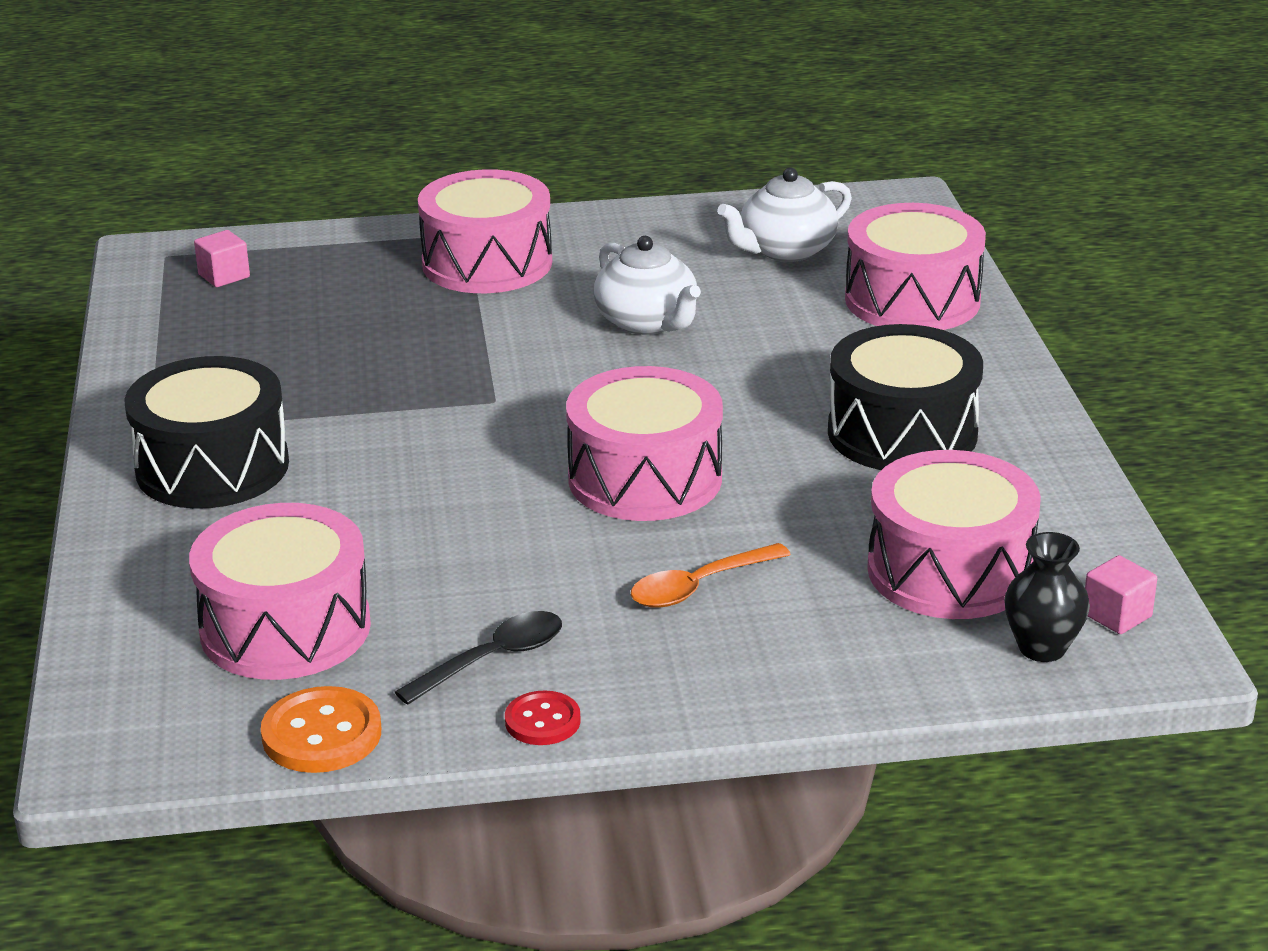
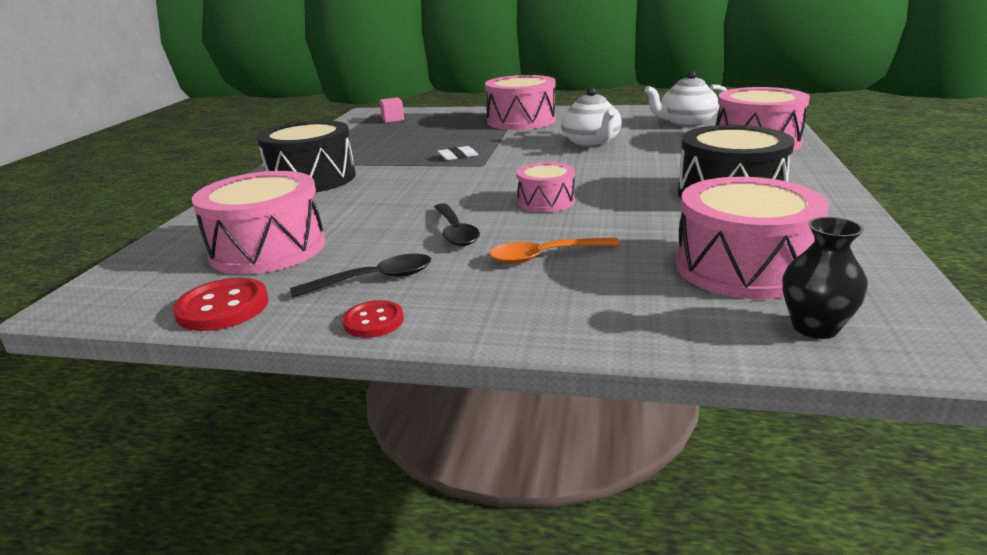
camera: 20 degrees right, 5 degrees down
orange button [261,686,381,773] -> red button [173,278,269,331]
pink drum [566,366,723,521] -> pink drum [516,162,575,212], size x0.57
pink cube [1085,555,1157,634] -> none
none -> black spoon [435,203,480,246]
none -> white eraser [437,146,479,160]

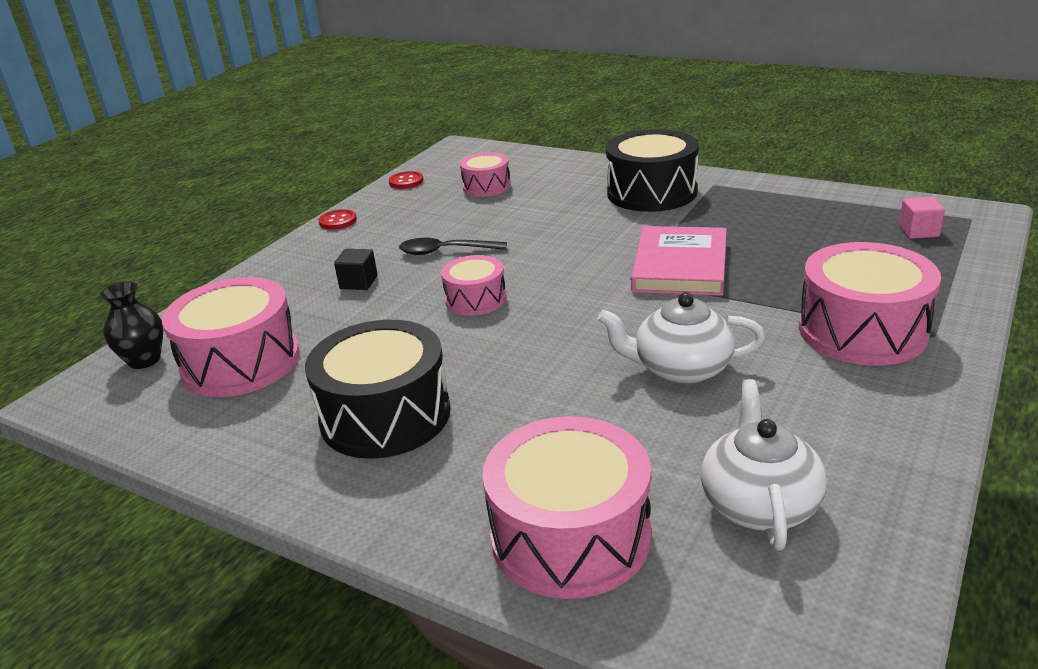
camera: 110 degrees right, 5 degrees up
red button [173,278,269,331] -> red button [389,171,423,189], size x0.64
pink drum [192,171,325,274] -> pink drum [460,152,511,197], size x0.57
black spoon [290,254,431,297] -> none
white eraser [437,146,479,160] -> pink book [631,226,727,296]
orange spoon [489,237,621,264] -> black cube [334,249,378,290]

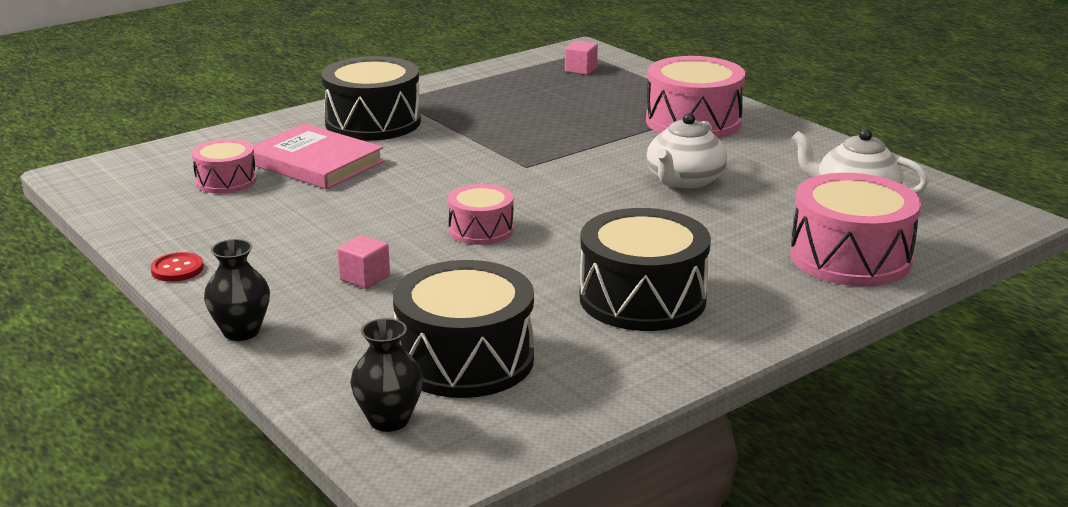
camera: 70 degrees left, 5 degrees down
pink drum [162,277,300,397] -> black drum [393,260,534,398]
black cube [334,249,378,290] -> pink cube [337,235,390,289]
red button [389,171,423,189] -> none
black spoon [399,238,507,255] -> none
pink book [631,226,727,296] -> pink book moved to [253,124,384,189]
none -> black vase [204,239,270,341]

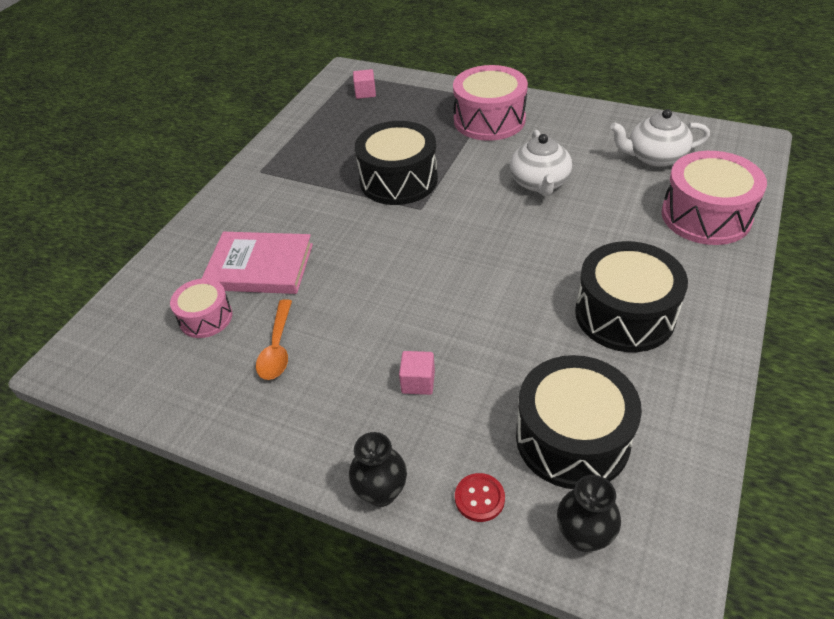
camera: 25 degrees left, 20 degrees up
red button [150,252,204,282] -> red button moved to [455,473,505,522]
black drum [321,56,421,141] -> black drum moved to [355,121,438,205]
pink drum [448,184,514,245] -> none
none -> orange spoon [256,299,292,380]

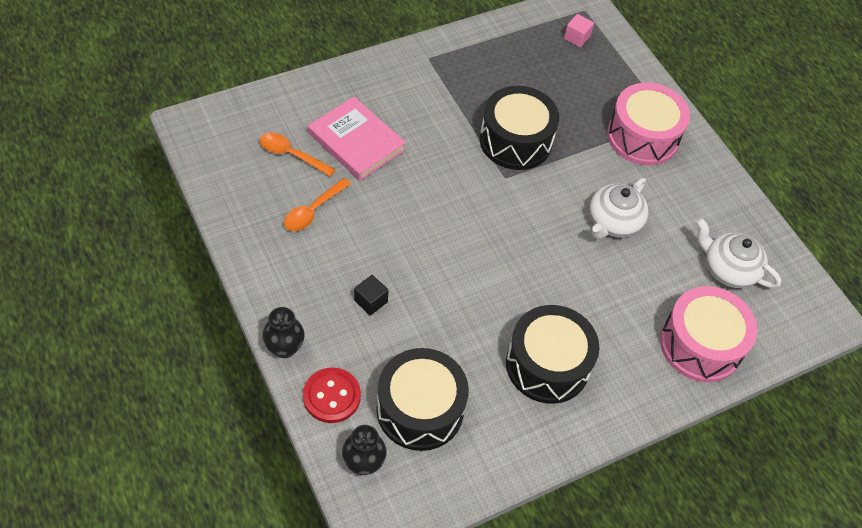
camera: 30 degrees right, 10 degrees up
pink drum [170,278,232,338] -> orange spoon [260,133,336,177]
pink cube [399,351,435,395] -> black cube [354,275,389,315]
red button [455,473,505,522] -> red button [303,368,361,423], size x1.56

